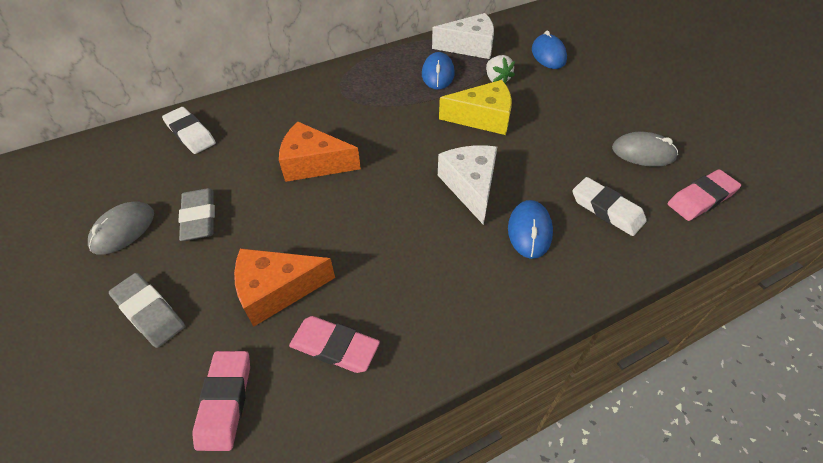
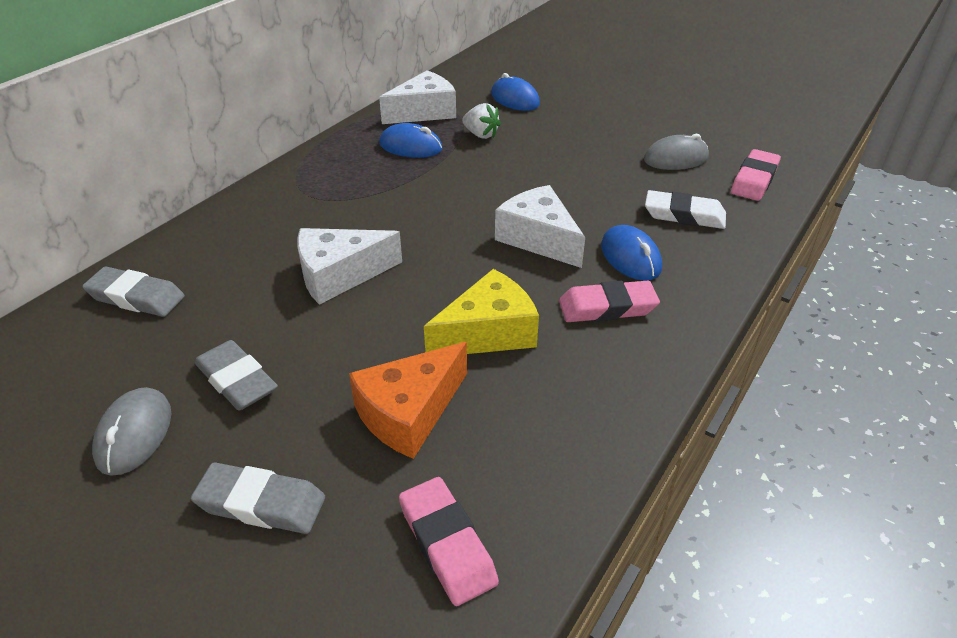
camera: 30 degrees left, 10 degrees down
white eraser [162,107,216,154] -> grey eraser [82,267,185,317]
orange cheese [279,122,361,182] -> white cheese [297,228,402,305]
pink eraser [289,316,380,373] -> pink eraser moved to [559,281,660,322]
blue mouse [422,52,455,90] -> blue mouse turned 45 degrees counterclockwise [379,123,443,158]
yellow cheese [439,80,512,135] -> yellow cheese moved to [424,269,539,354]

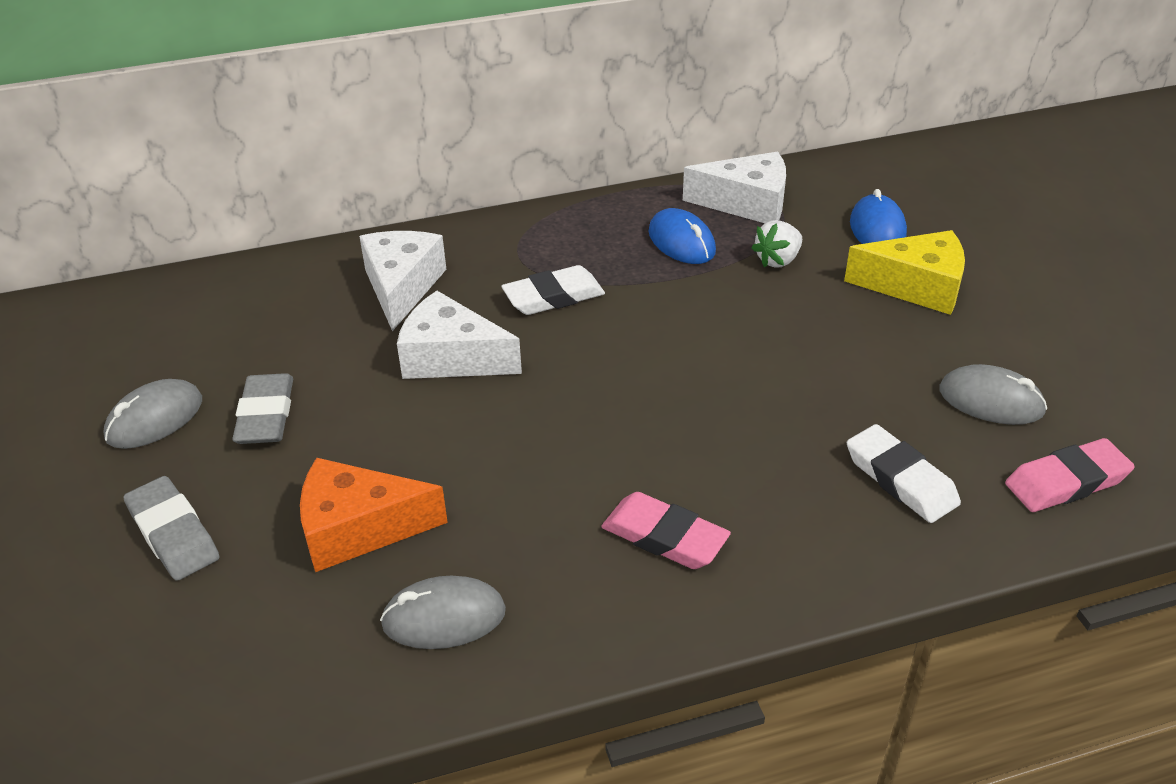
camera: 40 degrees right, 0 degrees up
grey eraser [82,267,185,317] -> none
pink eraser [399,477,499,606] -> none
yellow cheese [424,269,539,354] -> yellow cheese moved to [844,230,965,315]
white strawberry [462,103,501,139] -> white strawberry turned 60 degrees clockwise [752,220,802,268]
white cheese [495,185,585,268] -> white cheese moved to [359,231,447,331]
blue mouse [601,225,662,281] -> none
none -> grey mouse [380,576,506,649]
none -> white eraser [502,265,605,315]

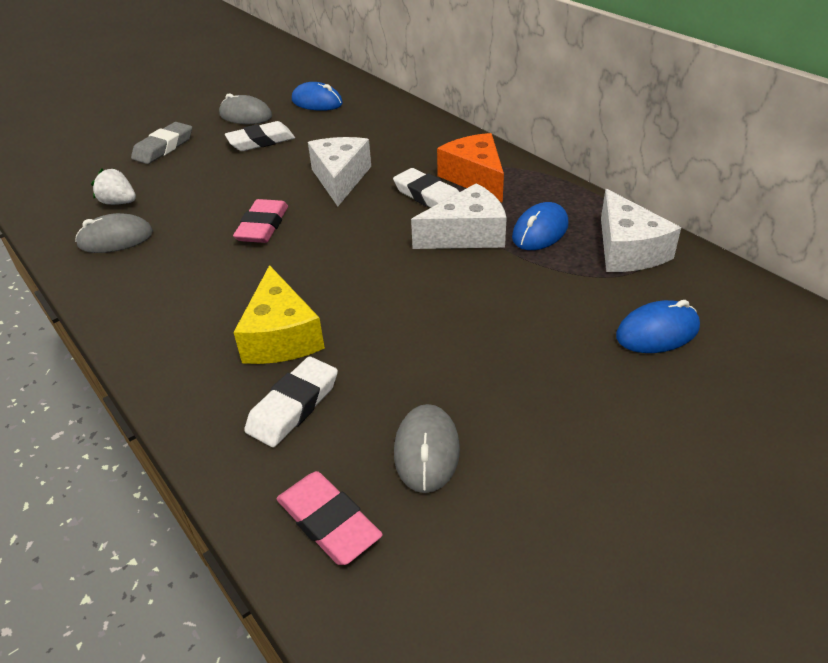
camera: 70 degrees right, 0 degrees up
grey eraser [232,373,293,444] -> white eraser [225,121,295,151]
orange cheese [300,458,448,572] -> orange cheese moved to [437,133,504,203]
white cheese [359,231,447,331] -> white cheese moved to [411,183,507,249]
grey mouse [380,576,506,649] -> grey mouse turned 75 degrees counterclockwise [75,213,153,253]
pink eraser [601,492,731,569] -> pink eraser moved to [233,199,288,243]
white strawberry [752,220,802,268] -> white strawberry moved to [91,169,136,205]
yellow cheese [844,230,965,315] -> yellow cheese moved to [233,265,325,364]
none -> blue mouse [292,82,343,111]

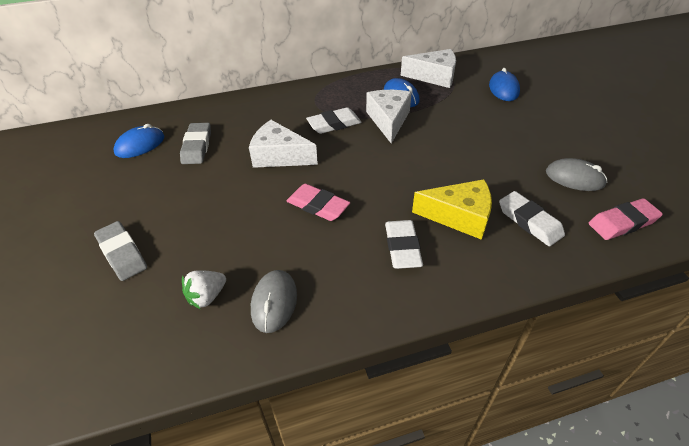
camera: 70 degrees left, 5 degrees up
grey mouse [219,94,272,124] -> none
white eraser [225,121,295,151] -> white eraser moved to [385,220,423,269]
orange cheese [437,133,504,203] -> none
none -> grey eraser [180,123,211,164]

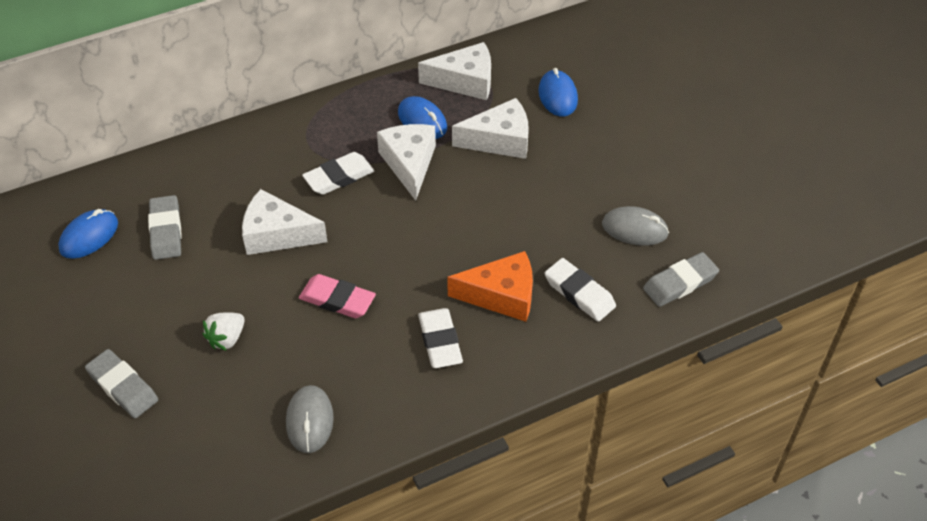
camera: 10 degrees left, 5 degrees up
white strawberry [182,270,226,309] -> white strawberry moved to [203,312,245,351]
yellow cheese [412,179,492,240] -> orange cheese [447,251,533,322]
pink eraser [589,198,663,240] -> grey eraser [643,252,719,307]
none -> white cheese [452,98,529,159]

